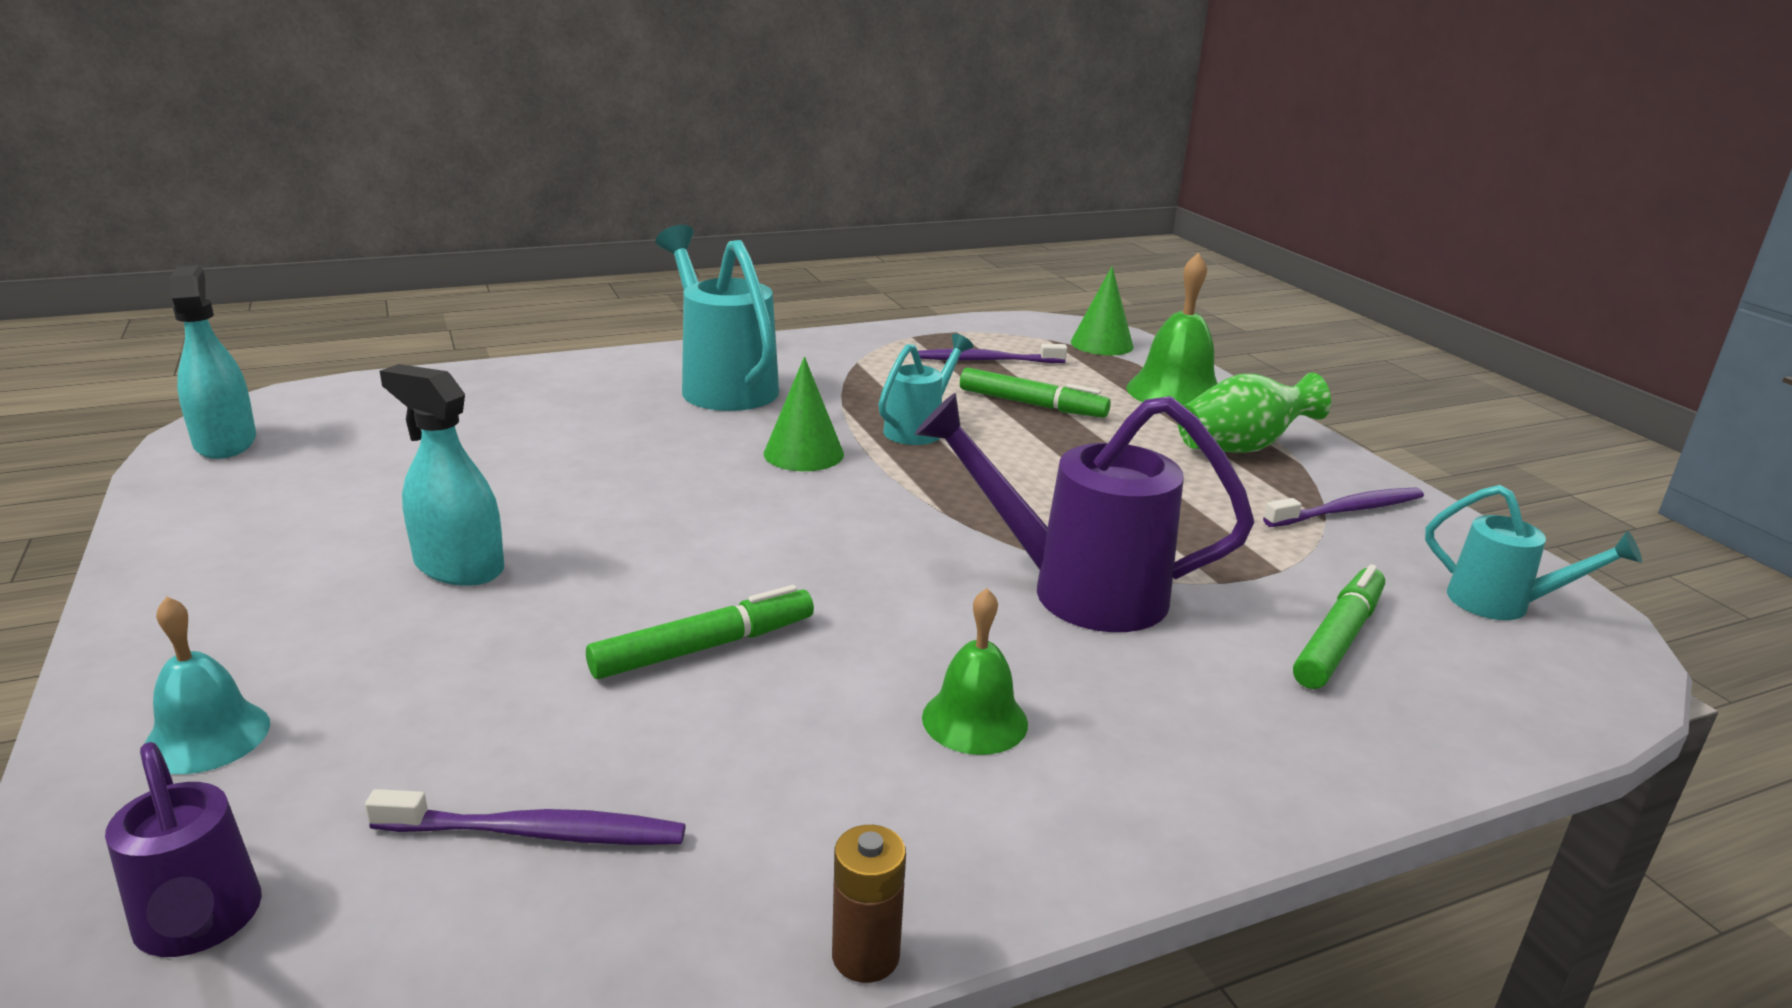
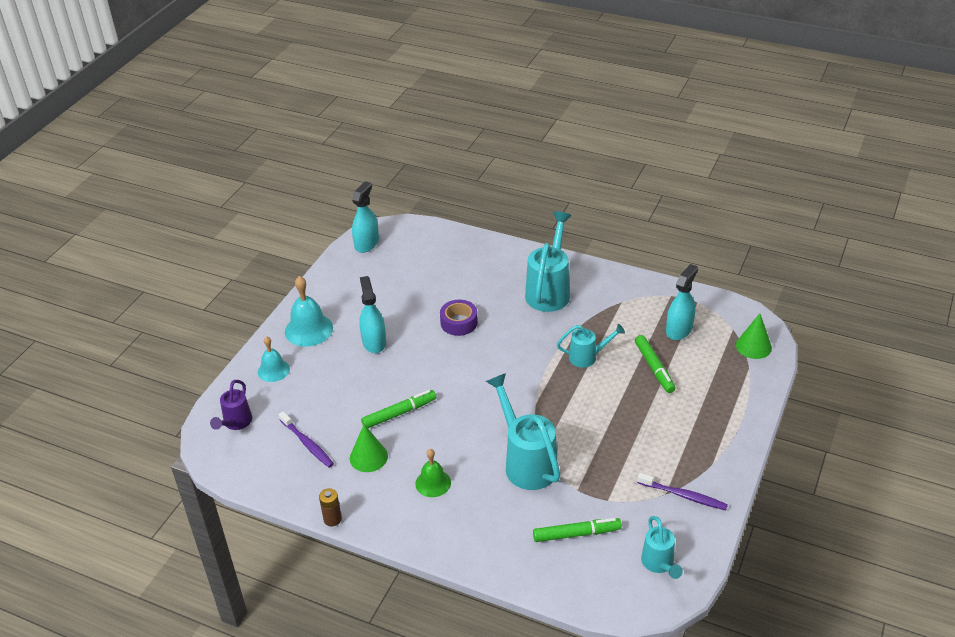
camera: 50 degrees right, 15 degrees up
green marker [586,585,814,679] -> green marker turned 45 degrees counterclockwise [361,390,436,428]
green cone [764,357,844,471] -> green cone moved to [350,424,388,472]
purple watering can [915,393,1254,632] -> turquoise watering can [485,373,560,490]
purple toothbrush [918,344,1067,363] -> turquoise spray bottle [666,264,698,340]
green bell [1126,252,1218,406] -> none
green vase [1178,372,1331,453] -> none
none -> turquoise bell [285,276,333,347]
none -> purple tape [440,300,478,336]

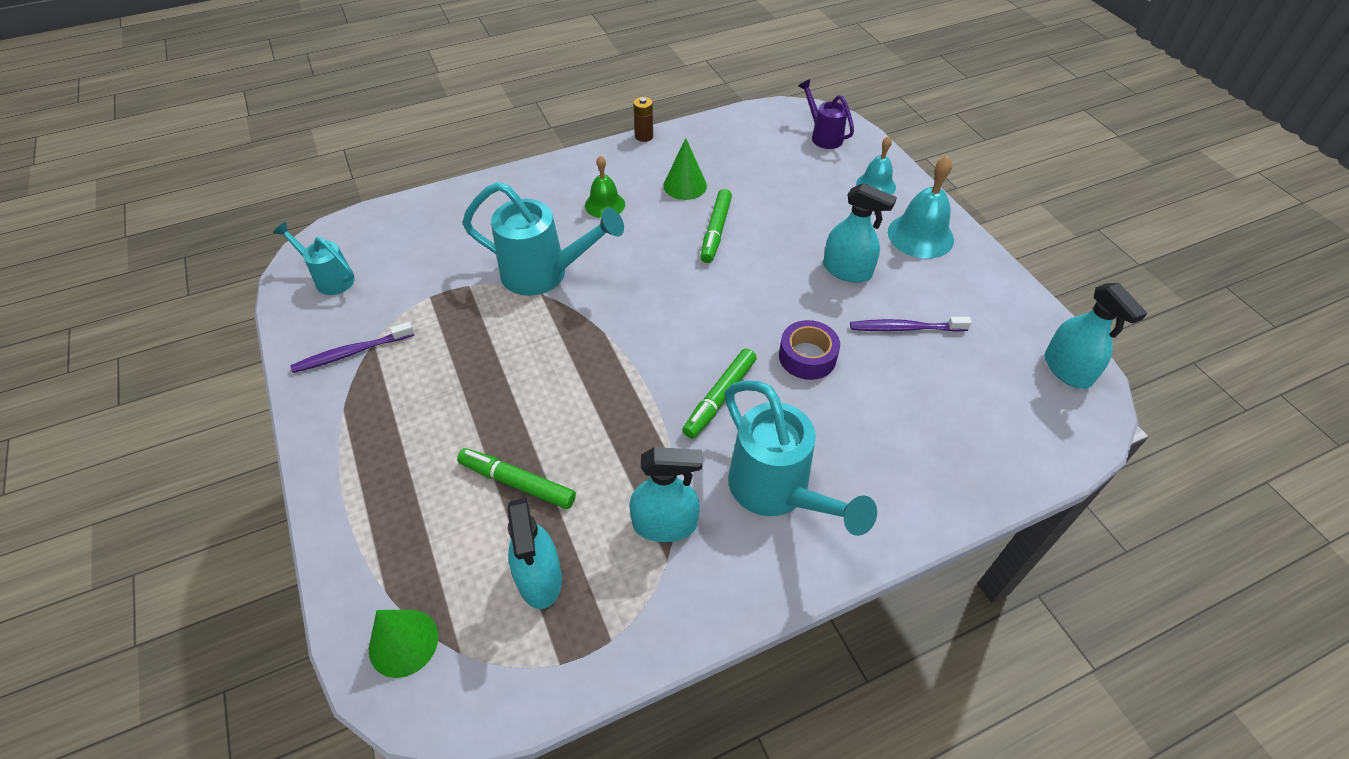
camera: 130 degrees right, 10 degrees up
purple toothbrush [279,411,334,468] -> purple toothbrush moved to [850,317,972,332]
green marker [533,518,622,542] -> green marker moved to [683,348,757,438]
turquoise watering can [557,324,625,367] -> none
none -> turquoise spray bottle [629,447,702,542]

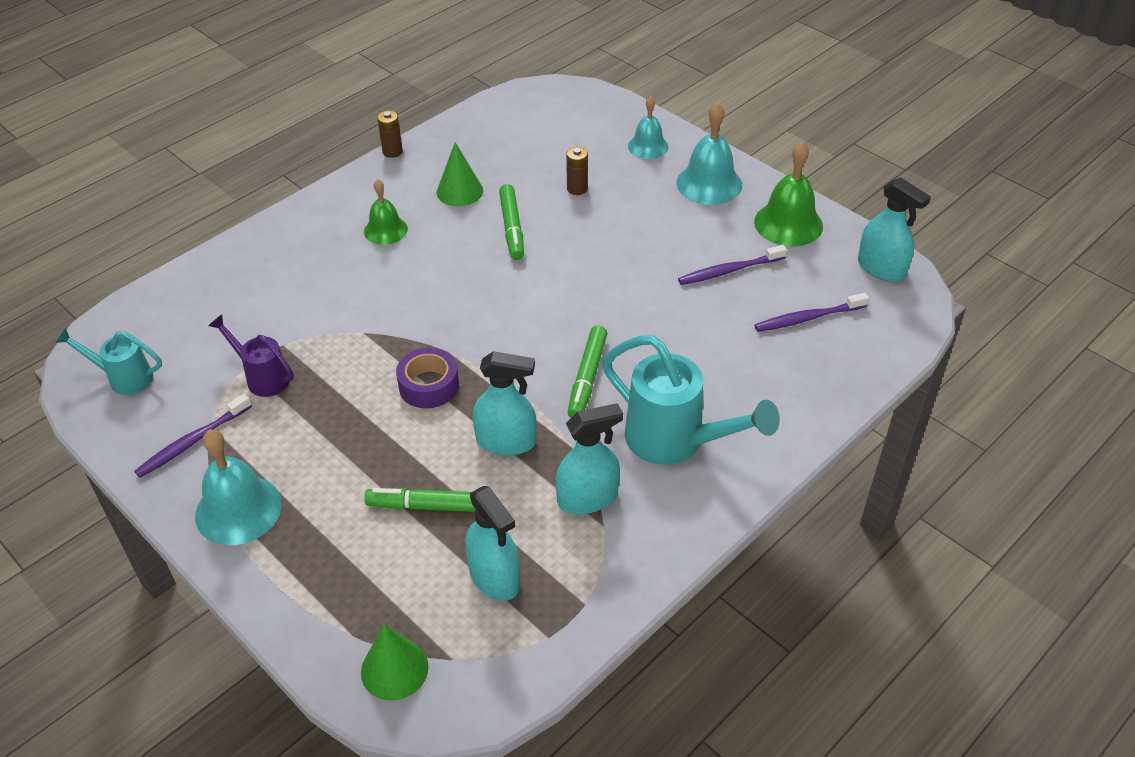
camera: 20 degrees left, 5 degrees down
turquoise watering can [462,182,624,296] -> none
purple tape [779,320,840,380] -> purple tape moved to [396,348,459,408]
purple watering can [798,79,854,149] -> purple watering can moved to [208,315,294,397]
turquoise spray bottle [823,183,897,283] -> turquoise spray bottle moved to [473,351,536,455]
none -> turquoise bell [195,429,282,545]
none -> brown battery [566,147,588,195]
none -> green bell [754,142,823,246]
none -> purple toothbrush [755,293,869,332]

